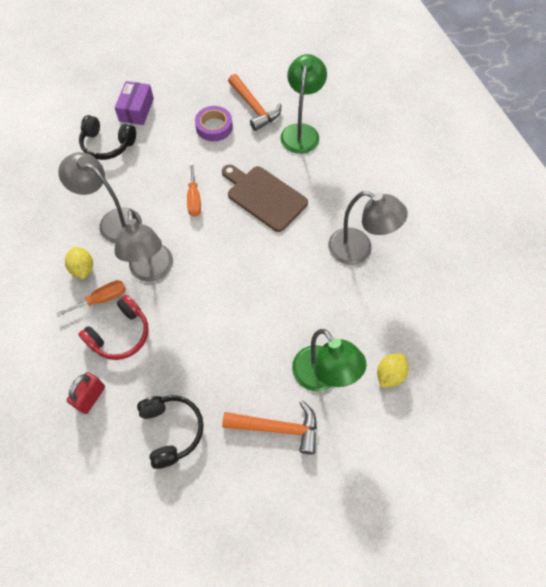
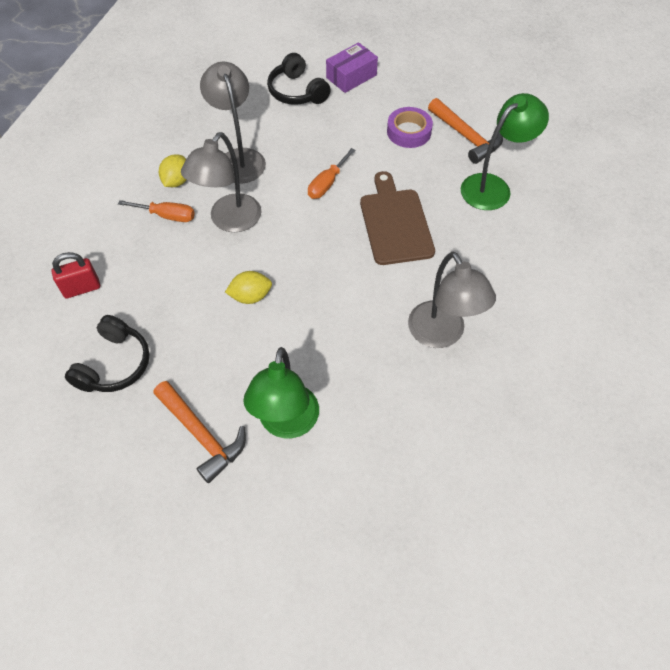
camera: 40 degrees right, 5 degrees down
red headphones [78,295,149,360] -> none
orange hammer [228,74,281,131] -> orange hammer turned 45 degrees counterclockwise [428,98,503,164]
yellow lemon [377,353,408,387] -> yellow lemon moved to [225,271,272,304]

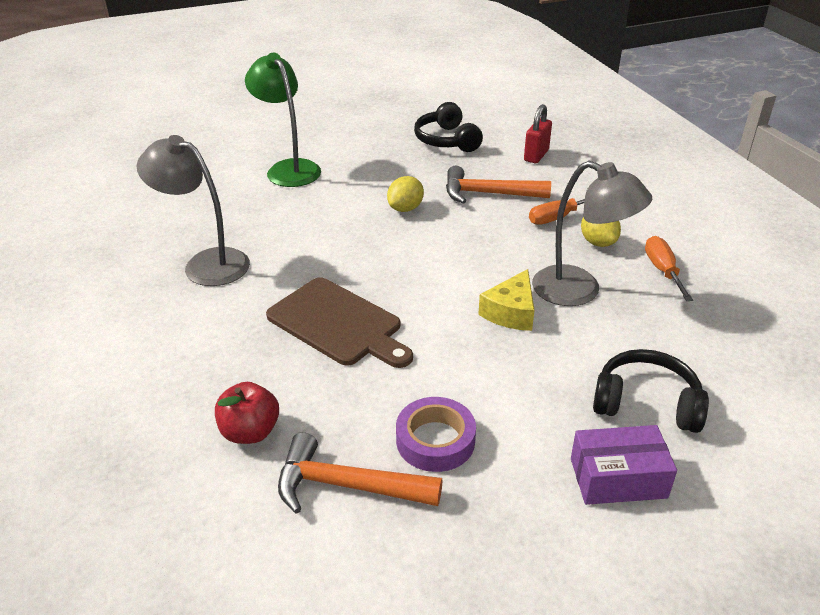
camera: 140 degrees right, 20 degrees down
orange hammer [153,381,246,483] -> orange hammer moved to [446,166,551,204]
grey lamp [181,132,261,232] -> none
orange screwdriver [308,148,355,199] -> orange screwdriver moved to [645,236,693,301]
purple box [326,42,378,93] -> purple box turned 75 degrees clockwise [571,425,677,505]
green lamp [461,93,549,210] -> red apple [215,382,279,444]
none -> yellow cheese [478,269,535,331]

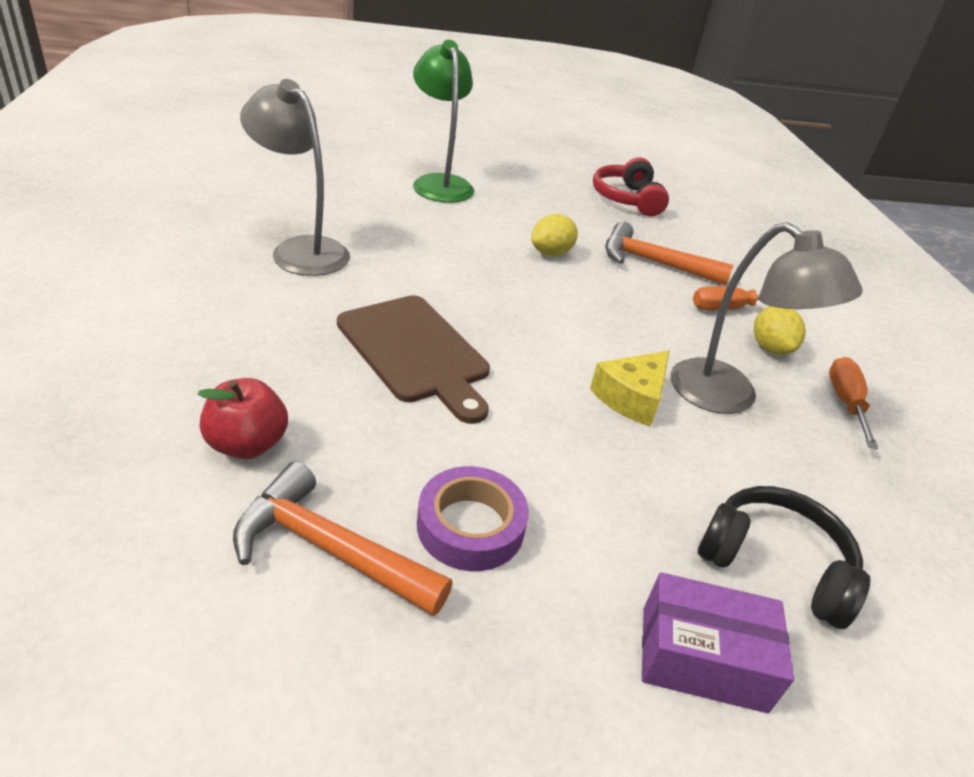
camera: 10 degrees right, 0 degrees up
black headphones [414,102,483,152] -> red headphones [593,157,669,216]
red padlock [524,104,552,163] -> none

